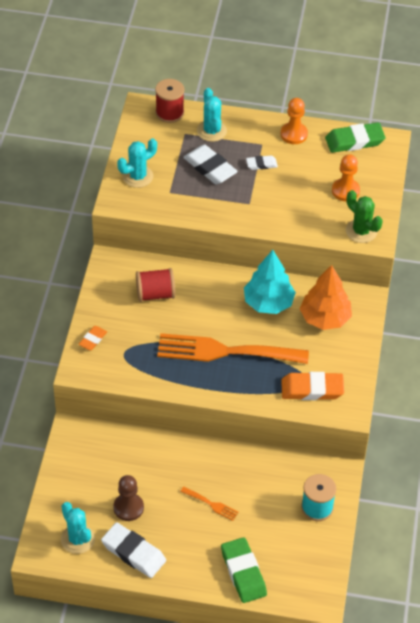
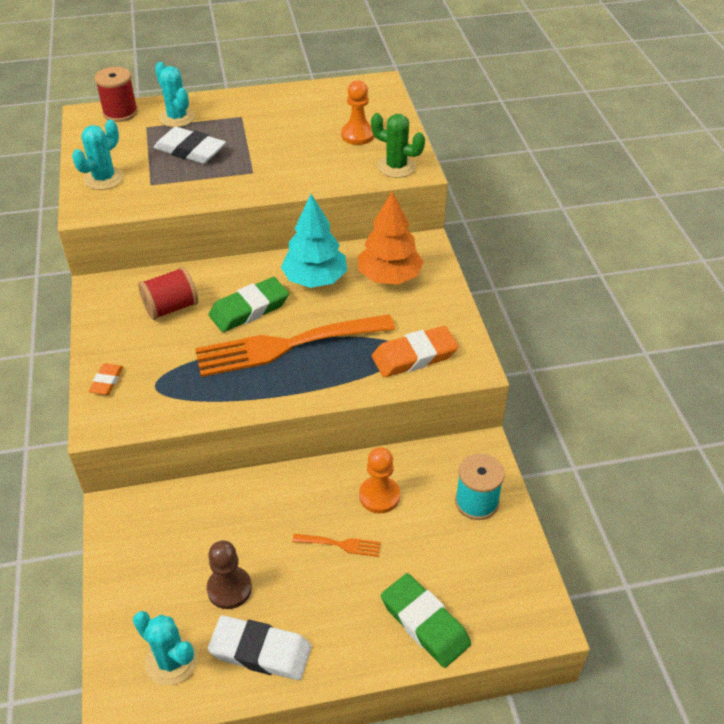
camera: 20 degrees left, 5 degrees down
white eraser [246,155,278,170] -> none
orange pawn [281,98,308,144] -> orange pawn moved to [359,447,400,513]
green eraser [325,123,385,153] -> green eraser moved to [209,277,289,332]

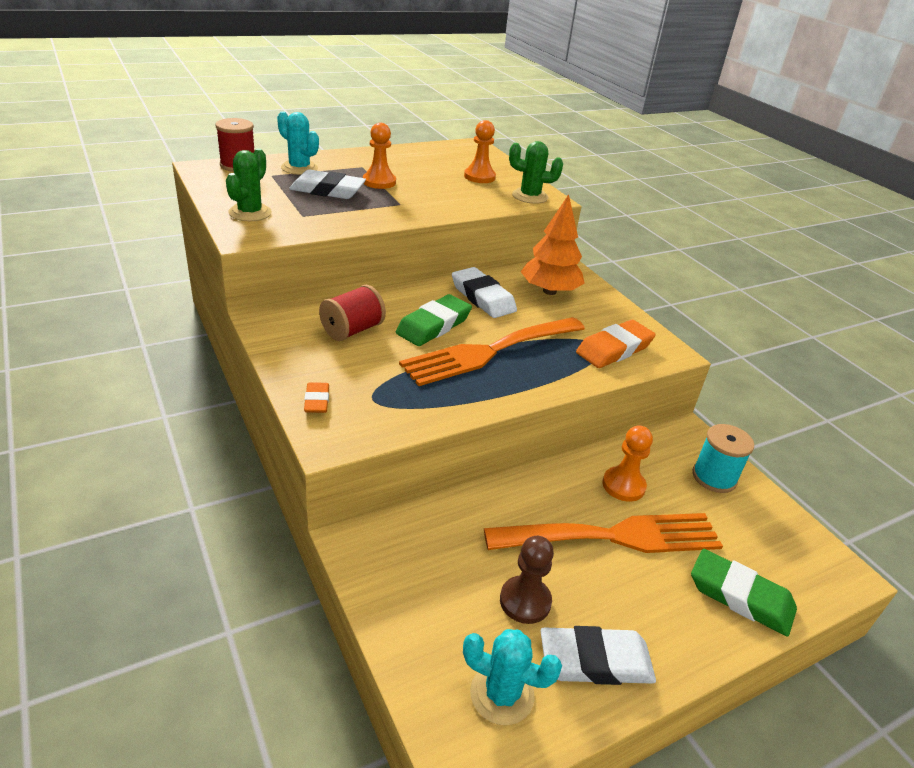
camera: 20 degrees left, 10 degrees down
turquoise cactus [72,120,124,190] -> green cactus [226,148,272,221]
turquoise tree [281,194,347,288] -> white eraser [452,267,517,318]
orange fork [292,534,381,557] -> orange fork [484,513,723,553], size x2.50
none -> orange pawn [363,123,396,189]

